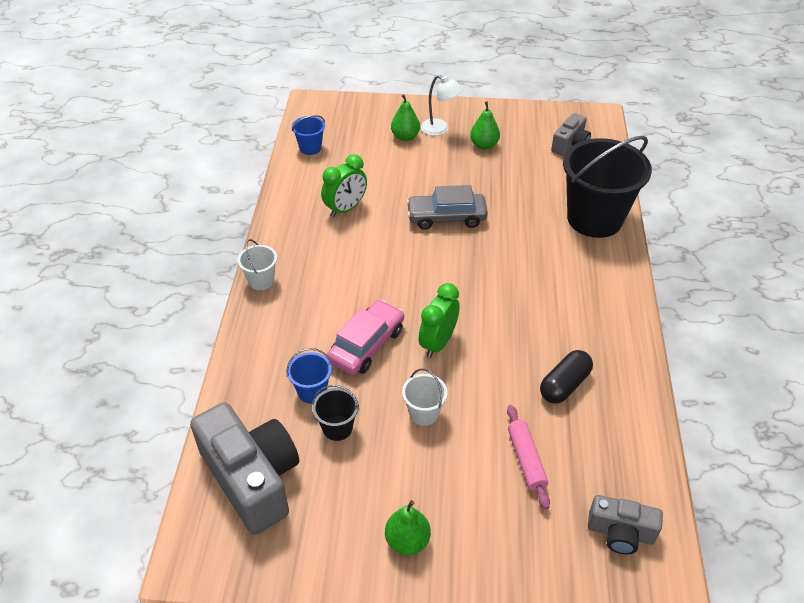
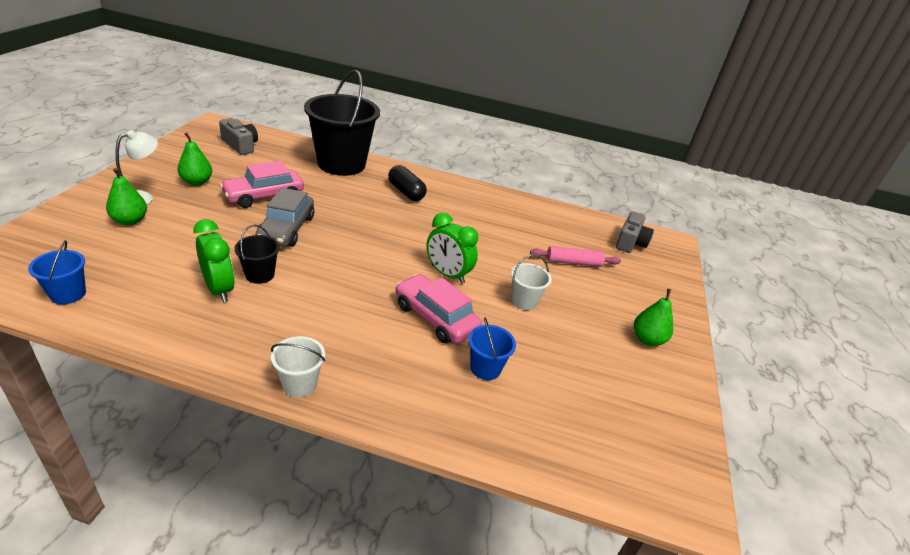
camera: 85 degrees left, 10 degrees down
grey camera [190,402,299,535] -> none
black bucket [312,385,359,441] -> black bucket moved to [235,225,280,284]
black capsule [540,350,593,404] -> black capsule moved to [388,165,427,201]
none -> pink car [220,161,304,208]

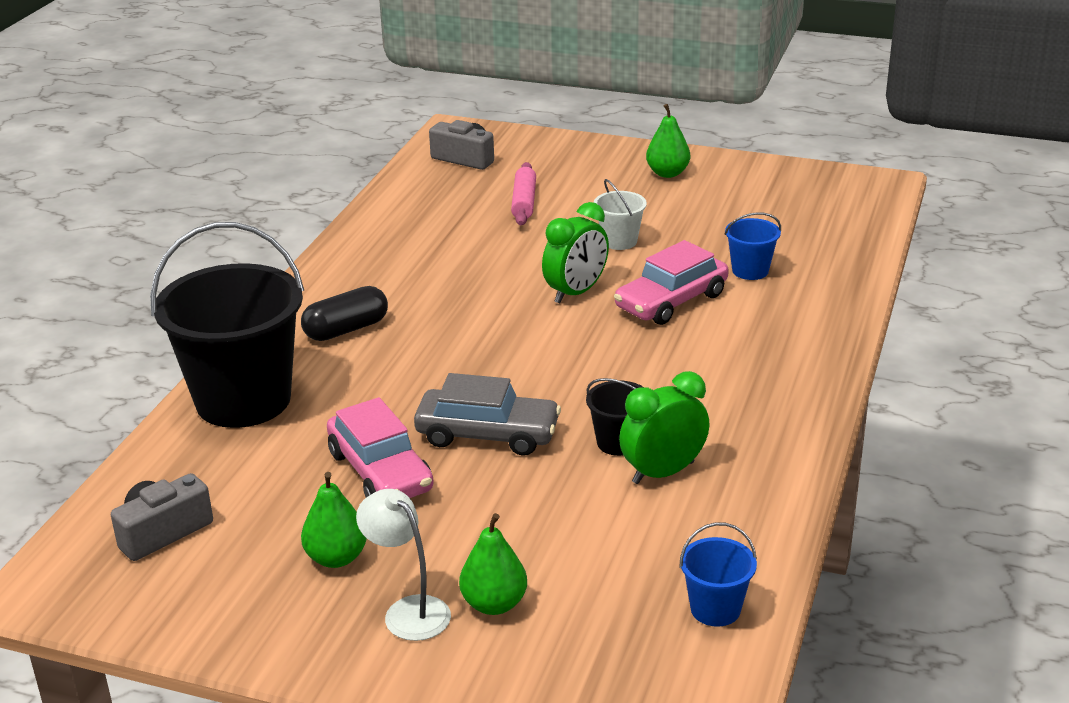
camera: 80 degrees left, 5 degrees down
white bucket [271,336,325,397] -> none

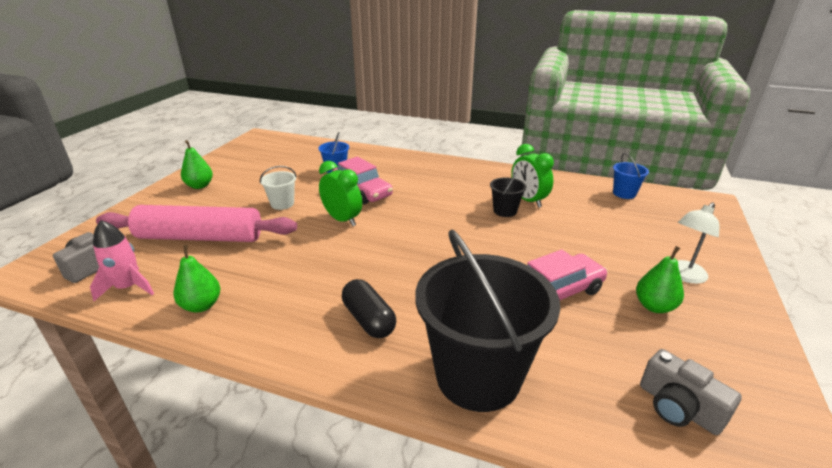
camera: 90 degrees left, 0 degrees up
grey car [414,373,561,456] -> none
green pear [459,513,527,615] -> green pear moved to [173,245,220,312]
pink rolling pin [511,162,536,225] -> pink rolling pin [96,205,297,242], size x2.02
none -> pink rocket [90,220,154,301]

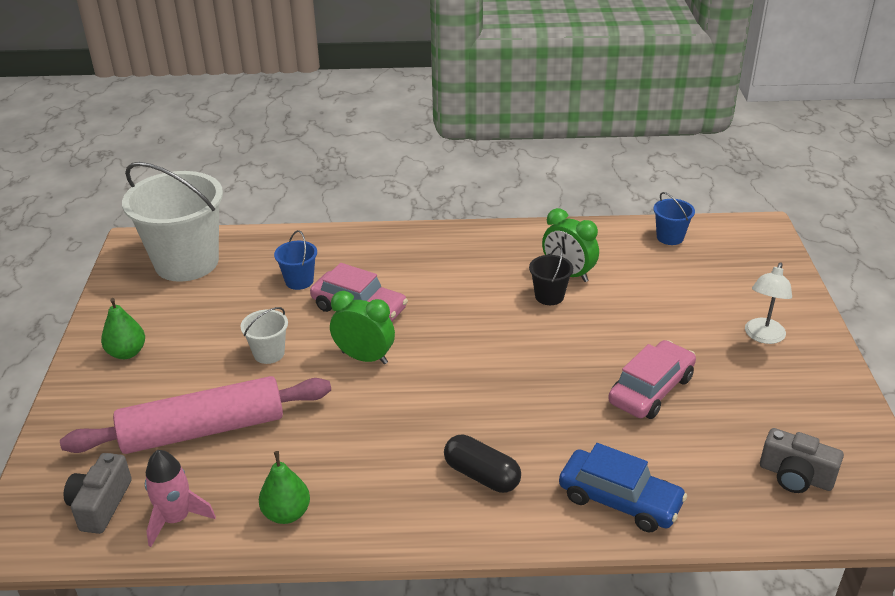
camera: 20 degrees left, 5 degrees up
black bucket [415,230,560,412] -> blue car [559,443,687,532]
green pear [636,246,684,313] -> none
none -> white bucket [122,162,223,282]

